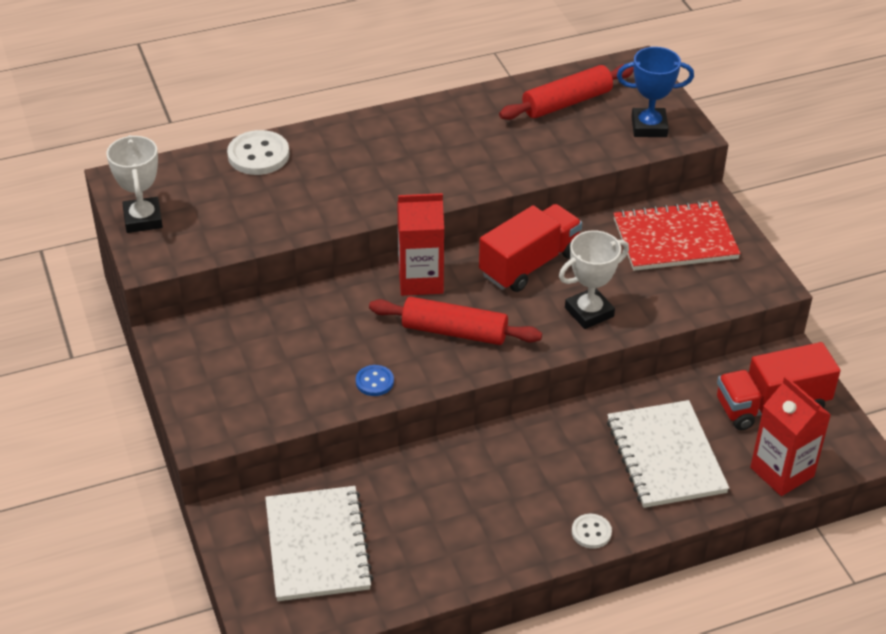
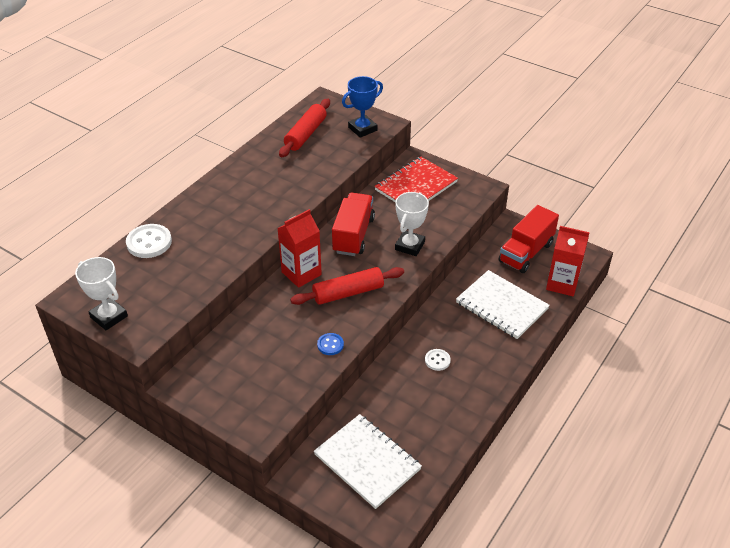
camera: 35 degrees left, 0 degrees up
white button [572,514,612,549] -> white button moved to [425,349,451,371]

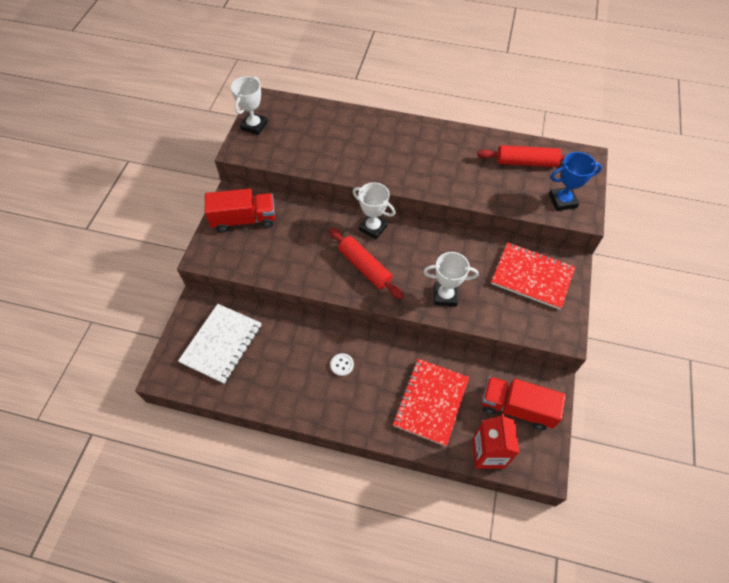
camera: 70 degrees right, 15 degrees up
white button [126,224,172,258] -> none
red carton [277,209,322,288] -> white trophy [353,182,396,239]
blue button [317,333,344,355] -> none
red truck [332,193,375,256] -> red truck moved to [205,189,275,233]
blue trophy [342,76,383,138] -> blue trophy turned 45 degrees counterclockwise [549,152,602,211]
white notebook [456,270,550,339] -> red notebook [393,359,469,446]

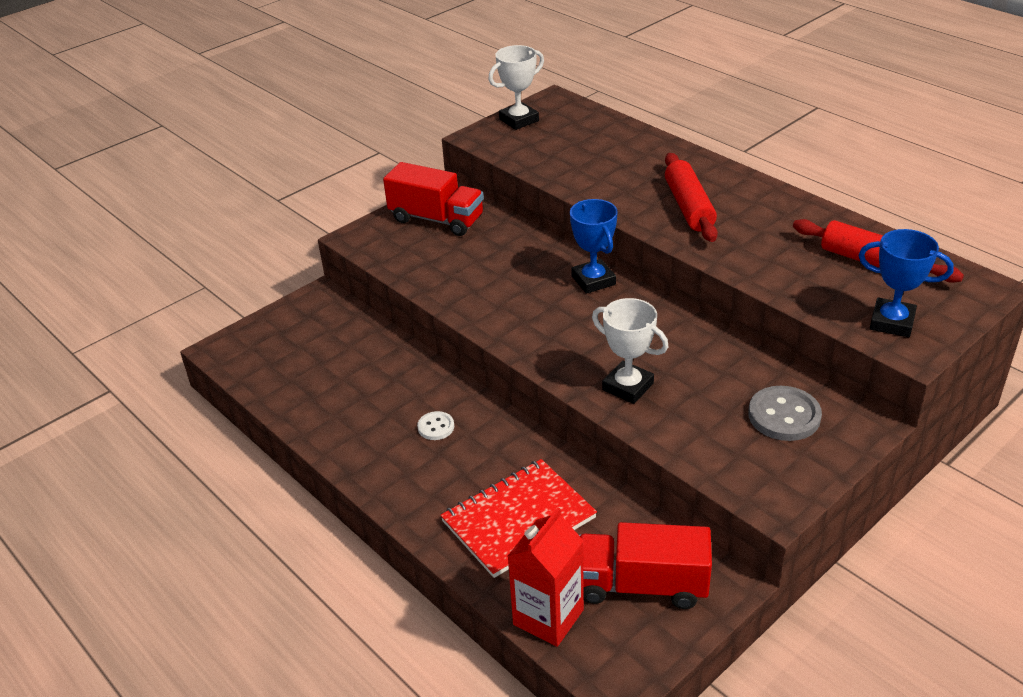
camera: 35 degrees right, 20 degrees down
white notebook [178,304,261,384] -> none
red rolling pin [329,228,404,299] -> red rolling pin moved to [665,153,718,242]
white trophy [353,182,396,239] -> blue trophy [570,199,618,294]
red truck [482,377,566,430] -> red truck turned 45 degrees counterclockwise [579,522,712,609]
red notebook [491,243,575,310] -> grey button [748,386,822,441]

